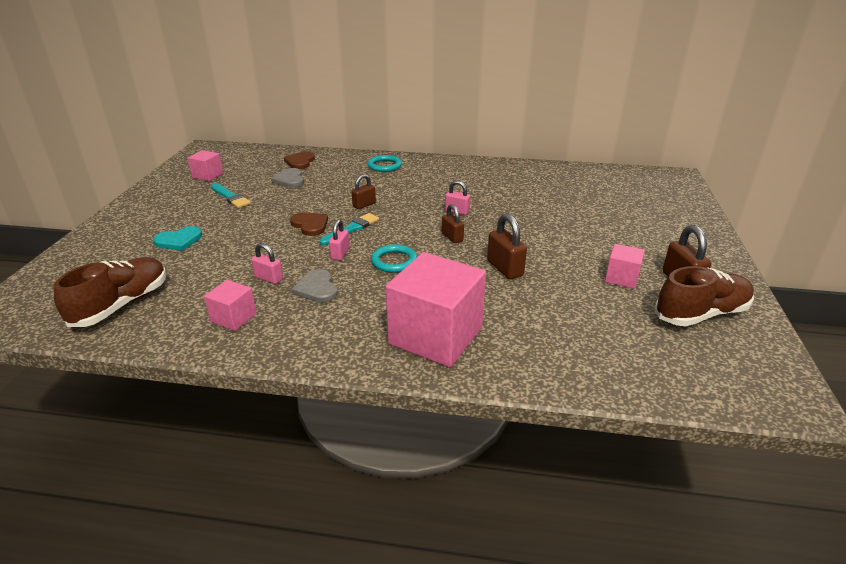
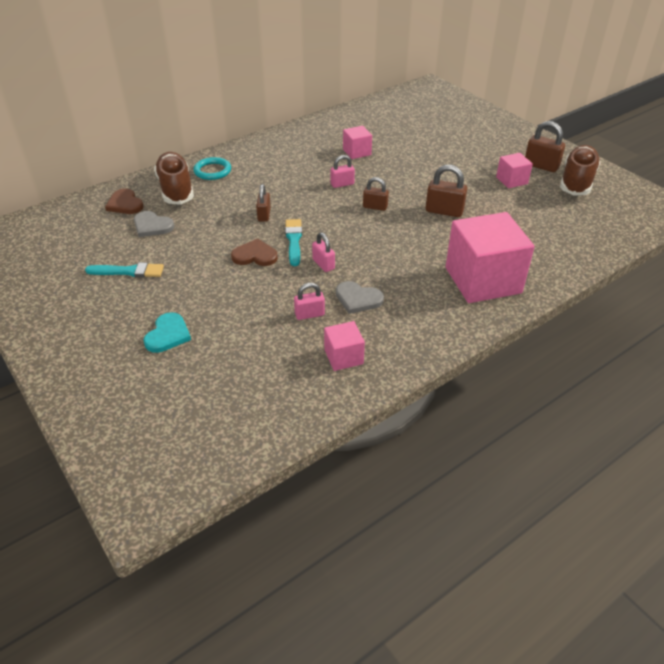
camera: 45 degrees left, 10 degrees up
brown shoe [54,257,167,327] -> brown shoe moved to [154,152,194,205]
pink cube [188,150,223,181] -> pink cube moved to [343,126,372,159]
turquoise ring [371,244,417,273] -> none

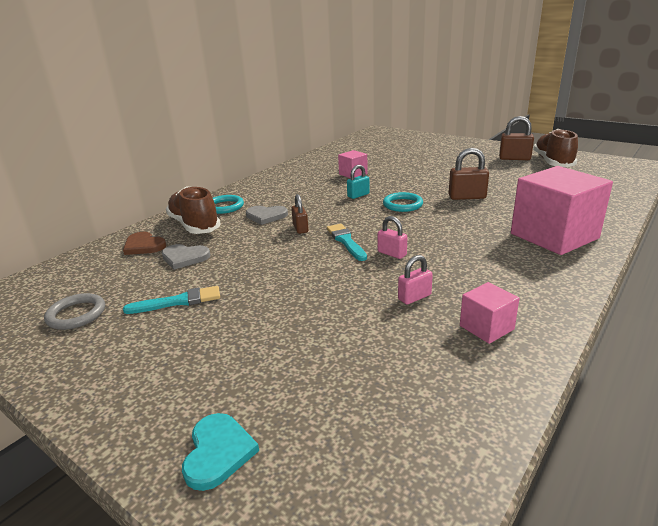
camera: 15 degrees left, 15 degrees down
turquoise heart [143,312,191,353] -> turquoise heart moved to [182,413,259,491]
brown heart [231,239,278,266] -> none
pink padlock [330,155,355,188] -> turquoise padlock [347,165,370,199]
grey heart [336,281,384,314] -> grey heart moved to [246,206,288,225]
brown padlock [363,177,389,211] -> turquoise ring [383,192,423,212]
pink cube [496,153,533,188] -> none
none -> grey ring [44,293,105,330]

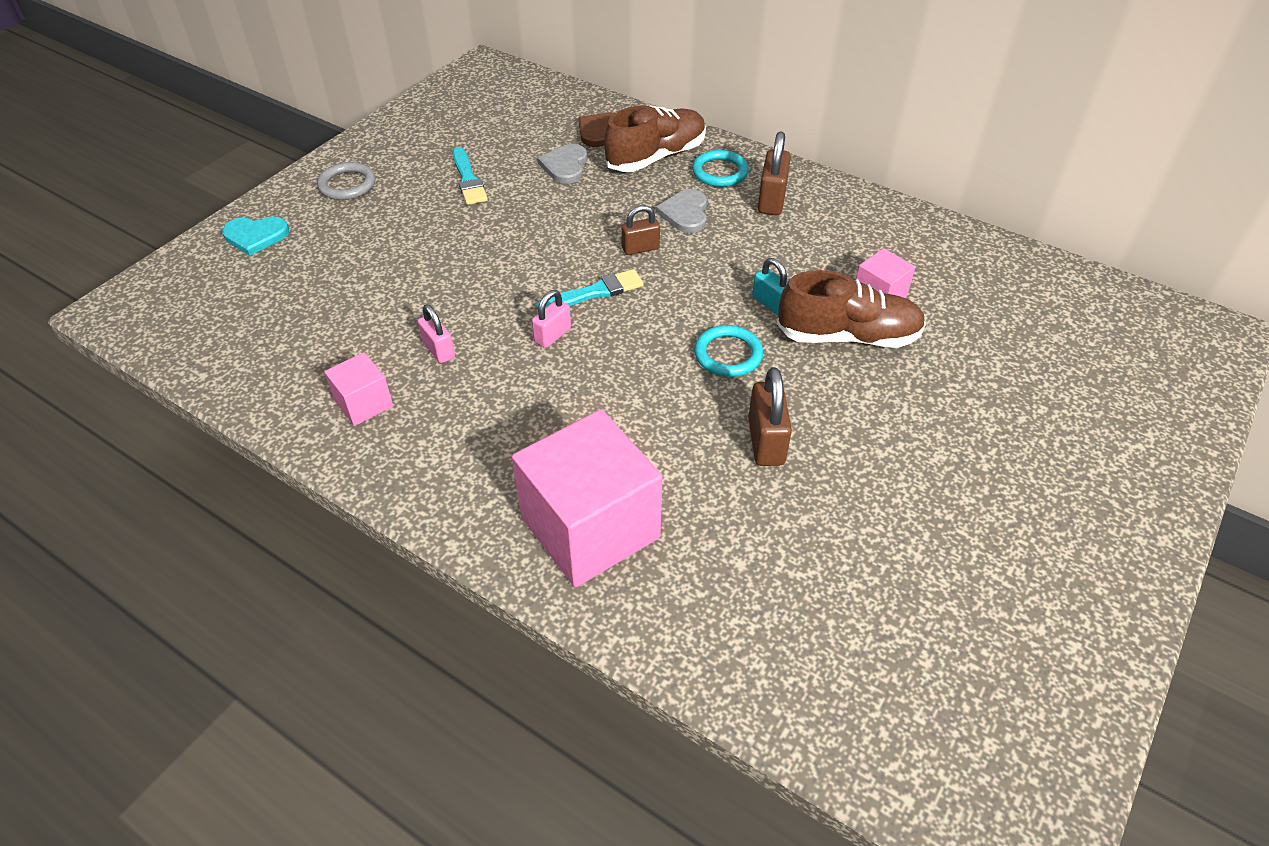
camera: 85 degrees right, 20 degrees up
grey ring [44,293,105,330] -> grey ring moved to [317,162,376,200]
brown padlock [499,116,534,160] -> brown padlock moved to [758,132,791,215]
brown shoe [533,129,578,167] -> brown shoe moved to [777,270,926,348]

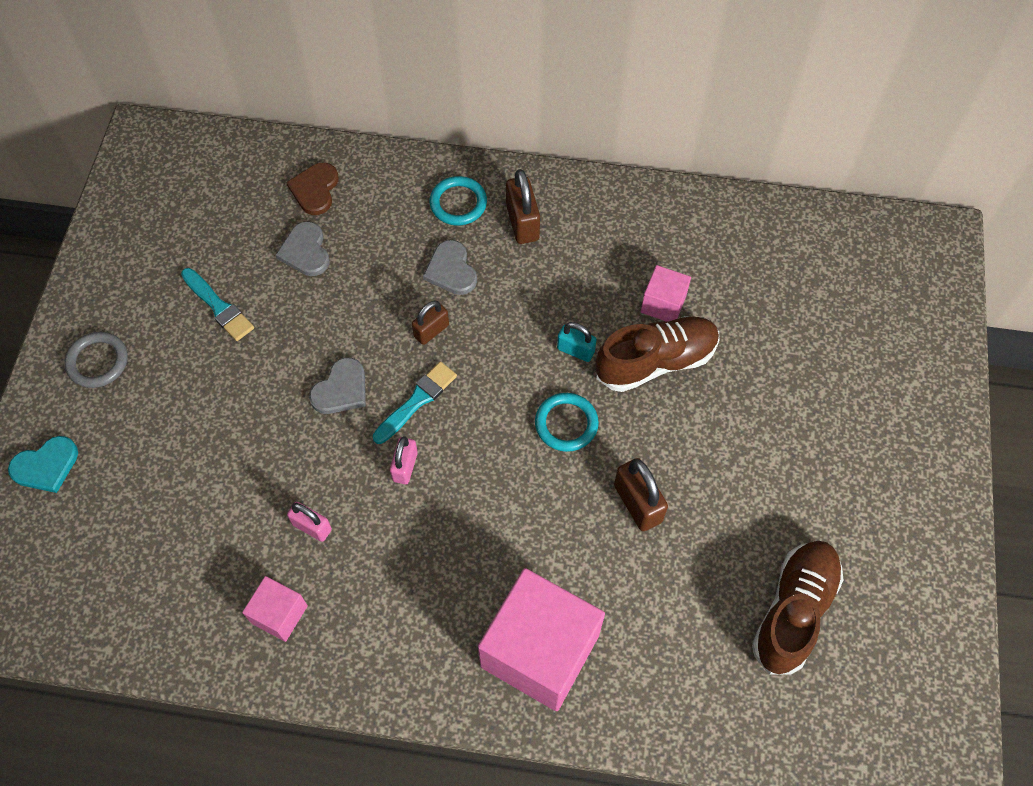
camera: 25 degrees left, 15 degrees up
brown shoe [604,105,706,172] -> brown shoe moved to [752,541,843,674]
none -> grey heart [309,357,366,414]

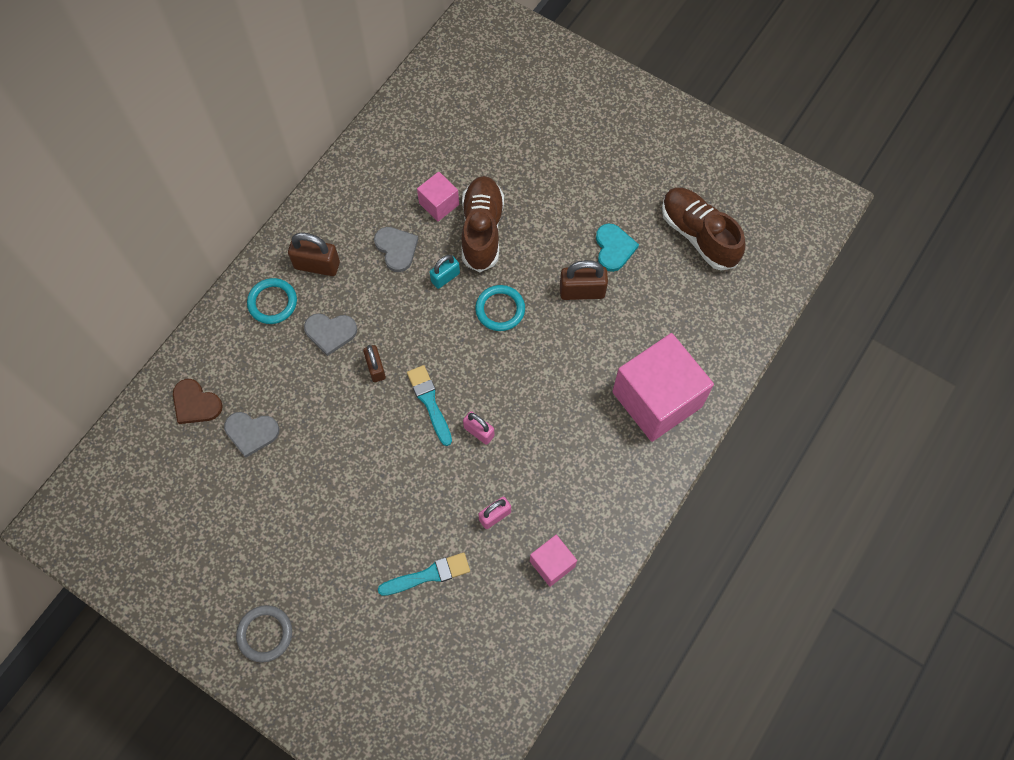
camera: 65 degrees left, 5 degrees up
turquoise heart [8,436,78,493] -> turquoise heart moved to [596,223,639,272]
turquoise brush [181,268,254,341] -> turquoise brush moved to [378,552,470,596]
grey heart [309,357,366,414] -> grey heart moved to [374,227,418,272]

